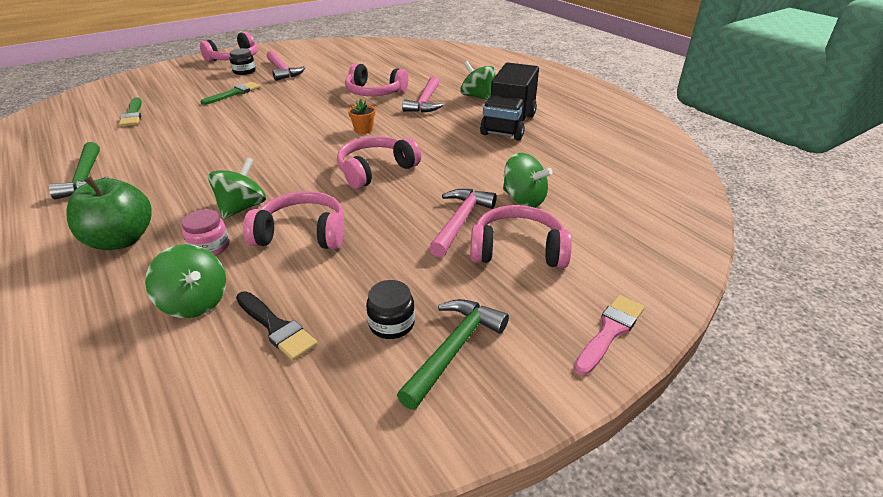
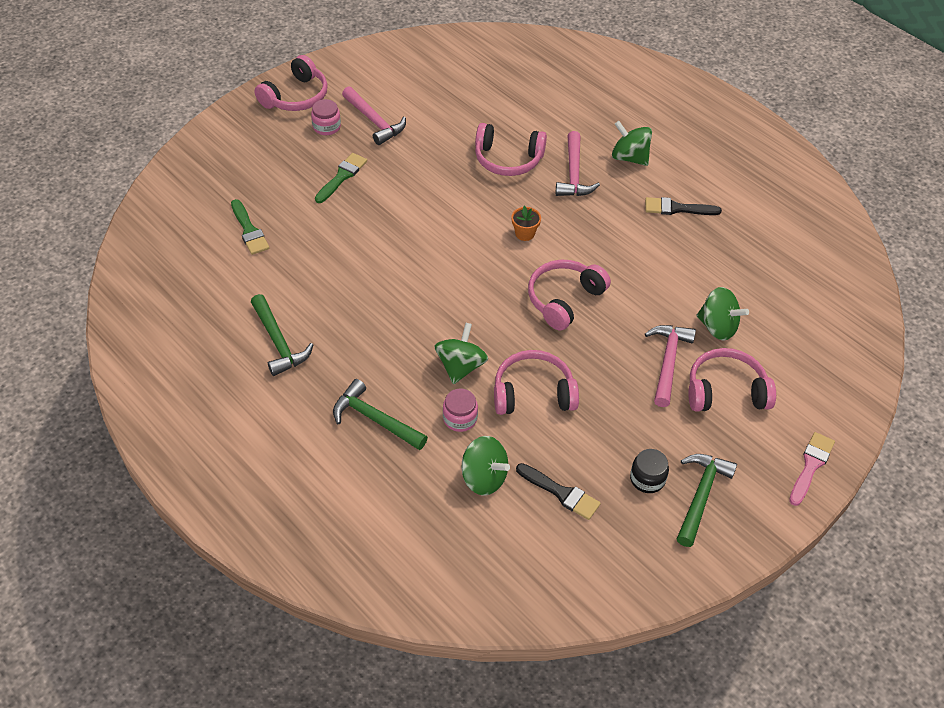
camera: 10 degrees left, 15 degrees up
green apple [67,177,152,250] -> green hammer [333,379,428,450]
black jar [230,48,256,75] -> pink jar [311,99,341,135]
black truck [480,62,539,141] -> black brush [645,197,722,215]

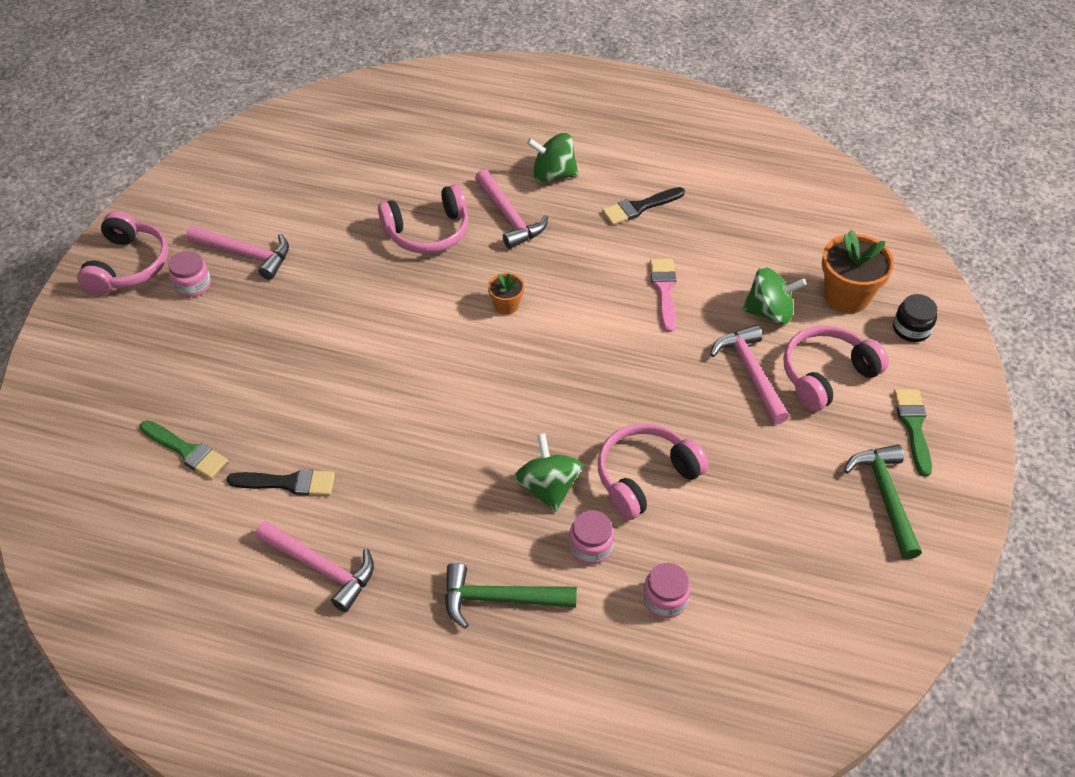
camera: 30 degrees left, 0 degrees up
green hammer [251,294,313,376] -> pink hammer [255,521,374,612]
green brush [315,153,367,203] -> green brush moved to [894,389,932,477]
green spinning top [462,436,510,495] -> pink jar [643,563,691,619]
black brush [516,463,601,520] -> black brush moved to [227,469,335,496]
pink headphones [528,260,611,331] -> none
black jar [630,449,669,493] -> black jar moved to [893,294,937,342]
pink brush [789,432,835,506] -> pink brush moved to [650,259,676,332]
none -> orange flower pot [822,230,894,313]

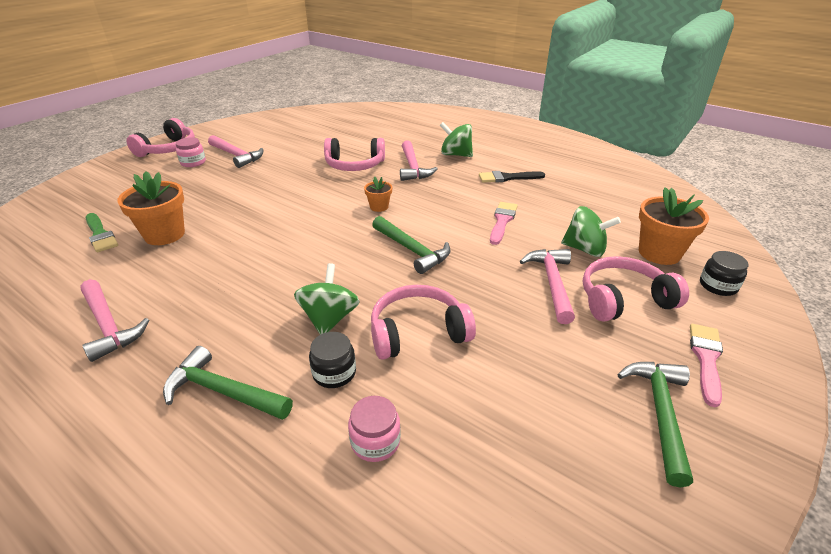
camera: 20 degrees right, 15 degrees down
black brush [227,469,335,496] -> none
pink jar [569,510,614,565] -> black jar [309,332,356,388]
green brush [894,389,932,477] -> pink brush [690,324,723,407]
none -> orange flower pot [117,171,185,245]
none -> green hammer [372,216,451,274]

